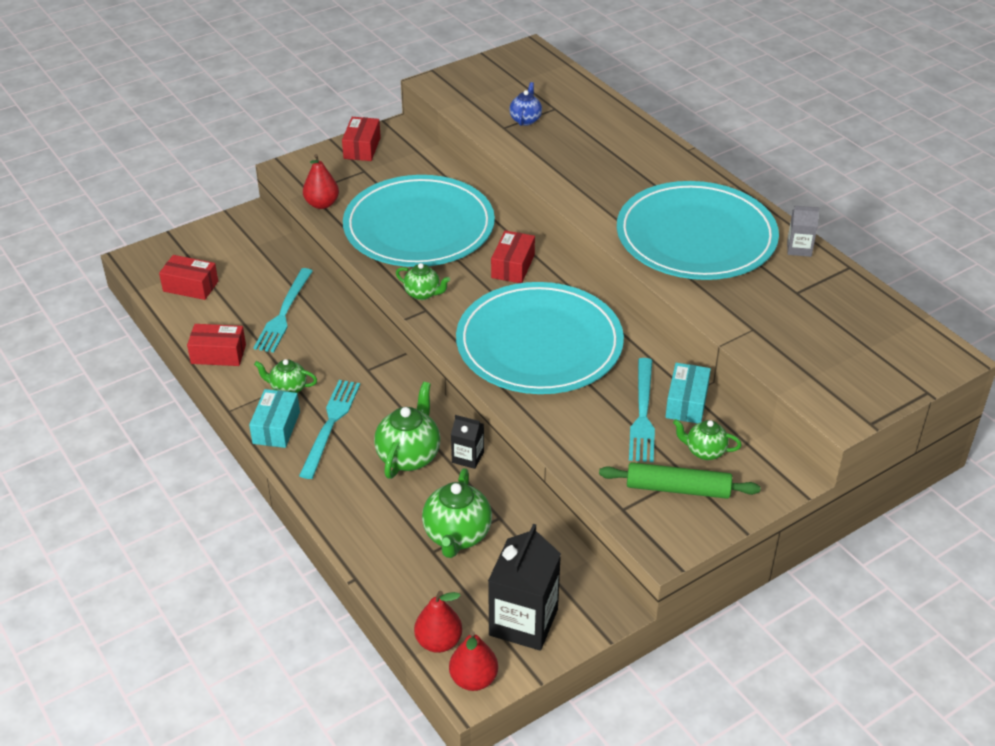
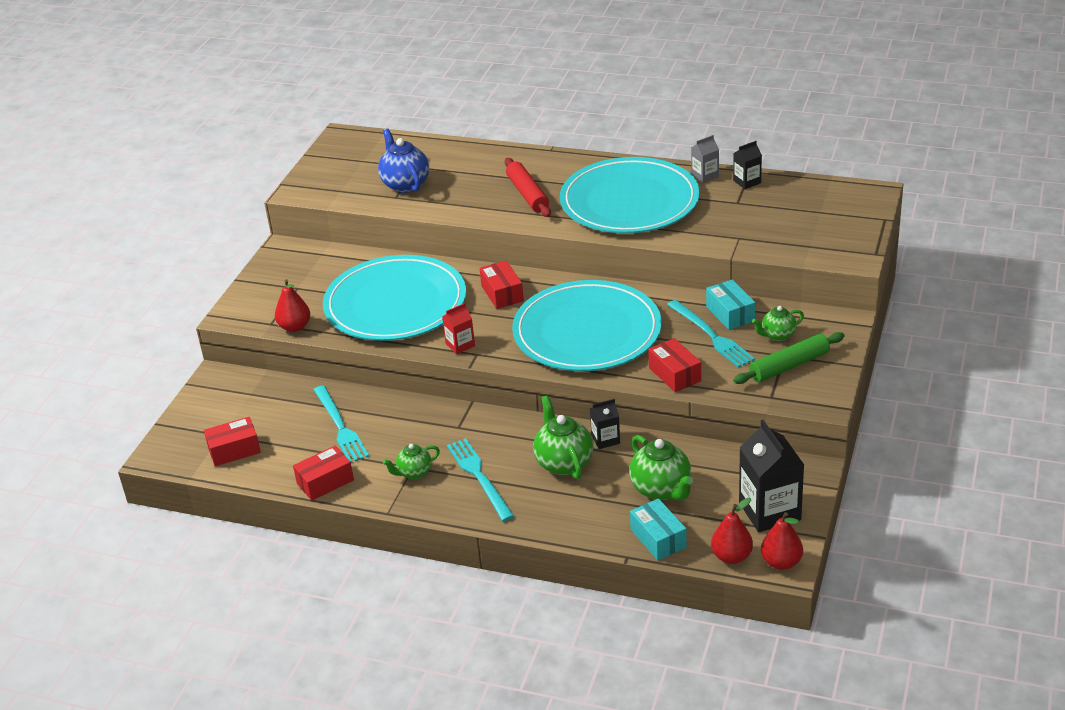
camera: 35 degrees left, 5 degrees down
turquoise box [249,389,300,448] -> turquoise box moved to [630,499,687,560]
red box [342,117,381,161] -> red box moved to [648,338,701,392]
green teapot [396,263,450,300] -> red carton [442,303,475,354]
blue teapot [509,82,542,126] -> blue teapot [378,129,429,193], size x1.67
none -> red rolling pin [505,158,551,217]
none -> black carton [733,141,762,189]

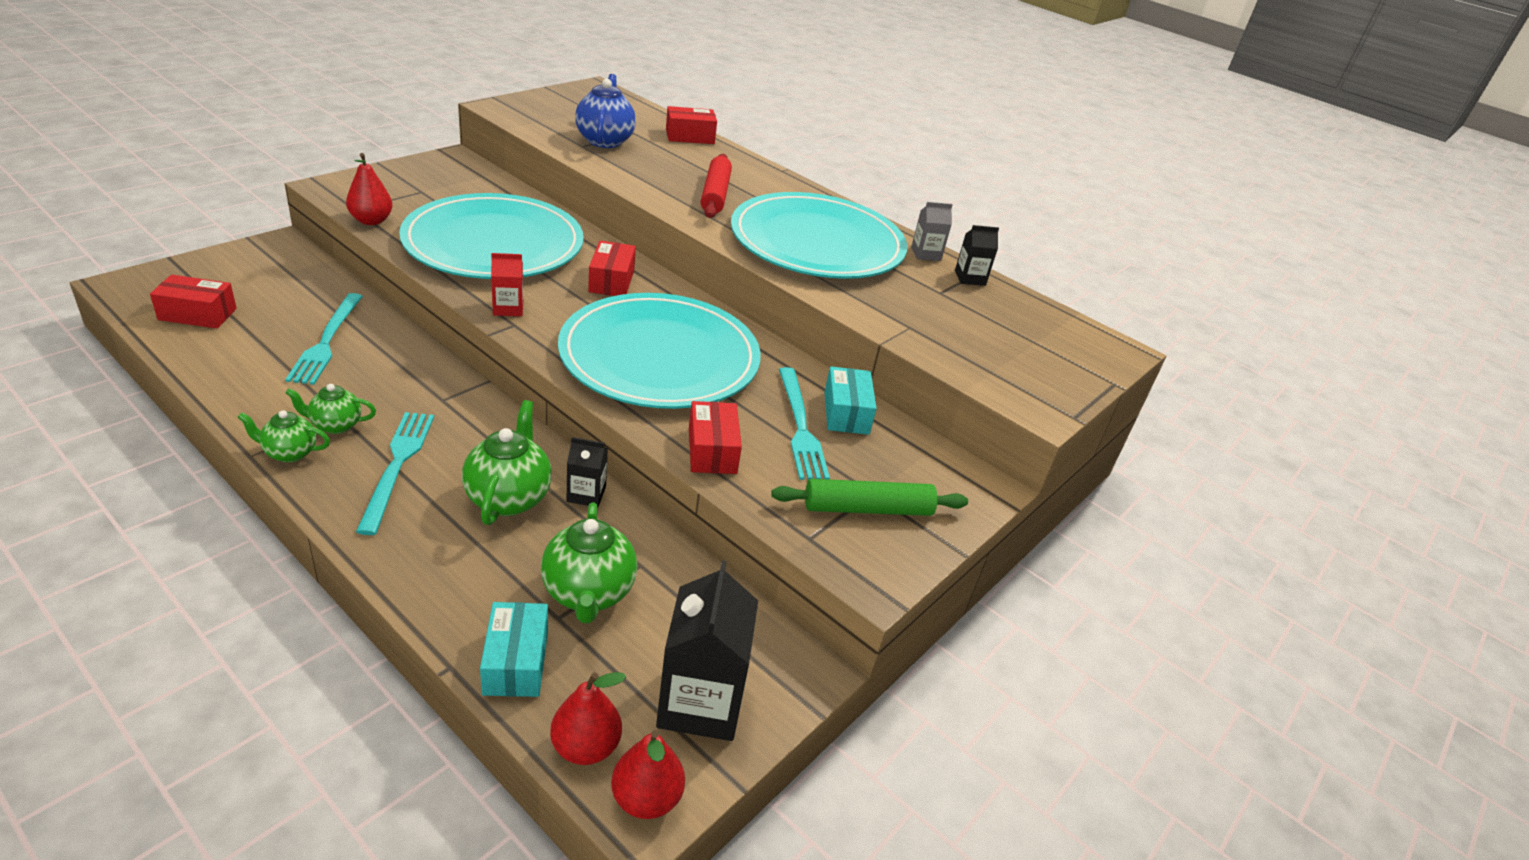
camera: 15 degrees right, 0 degrees up
red box [293,446,354,501] -> red box moved to [666,106,717,144]
green teapot [752,306,804,341] -> green teapot moved to [237,410,330,462]

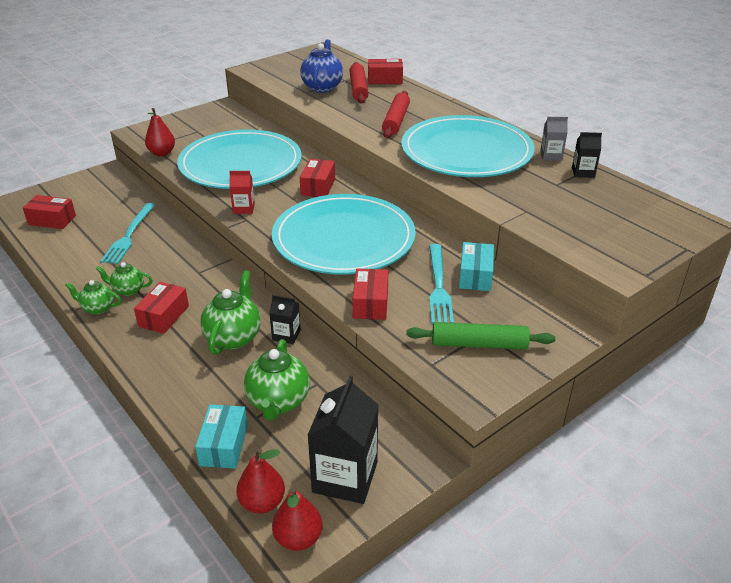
camera: 15 degrees right, 0 degrees up
turquoise fork [356,412,434,535] -> red box [134,282,189,333]
none -> red rolling pin [349,62,369,104]

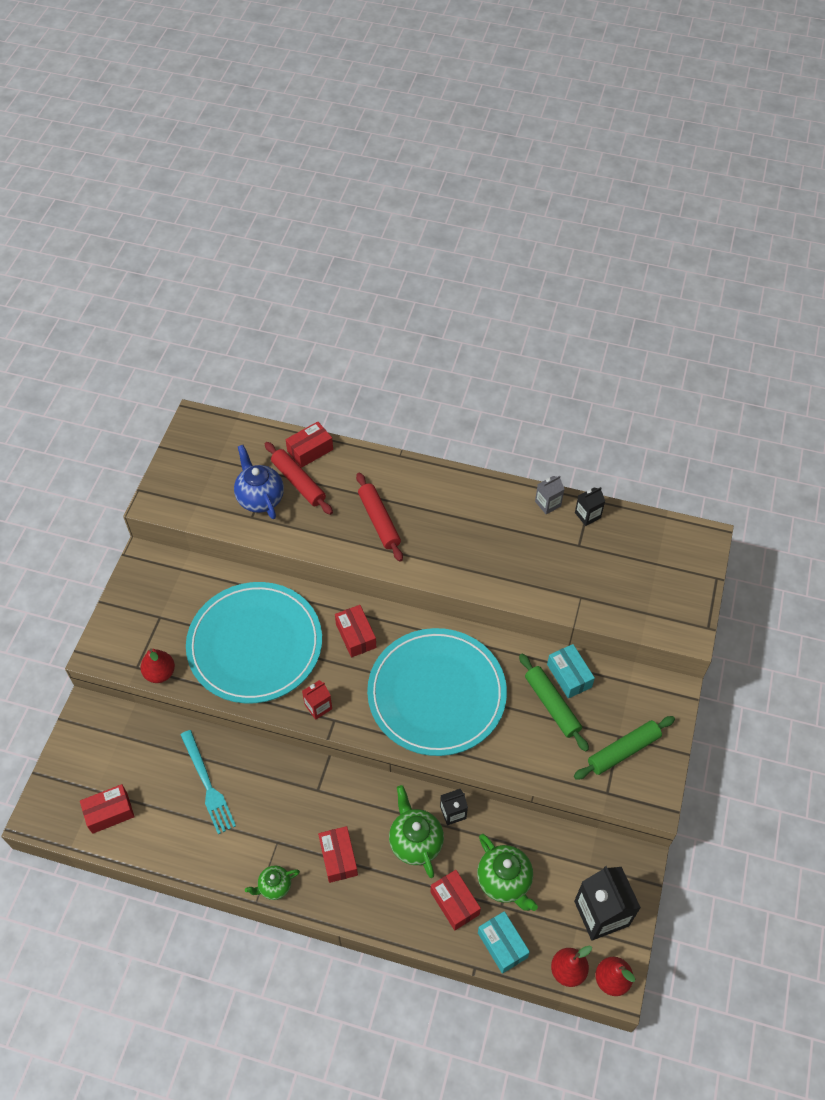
camera: 35 degrees left, 20 degrees up
green teapot [96,262,153,296] -> none
red box [353,269,388,320] -> red box moved to [430,870,481,931]
turquoise plate [401,115,535,177] -> none
turquoise fork [429,244,454,324] -> green rolling pin [519,654,589,752]

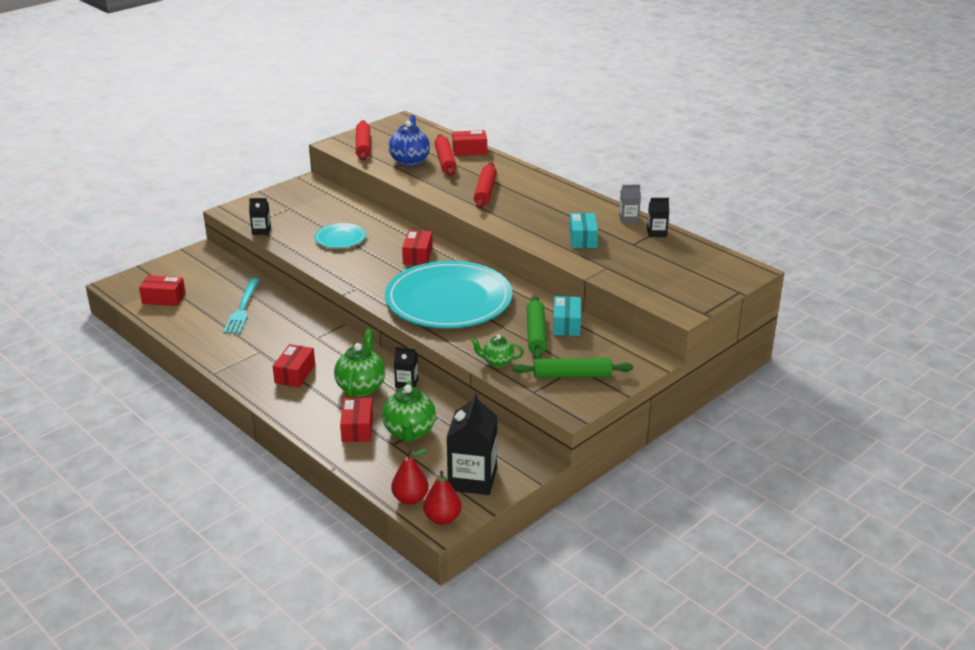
camera: 30 degrees right, 25 degrees down
red pear [141,648,175,683] -> black carton [249,198,271,235]
turquoise plate [186,582,322,703] -> turquoise plate [315,223,366,248], size x0.44
green teapot [245,865,300,900] -> green teapot moved to [471,335,524,367]
red carton [302,680,332,720] -> none
turquoise box [478,911,530,974] -> turquoise box moved to [569,213,598,248]
none -> red rolling pin [356,120,371,161]

